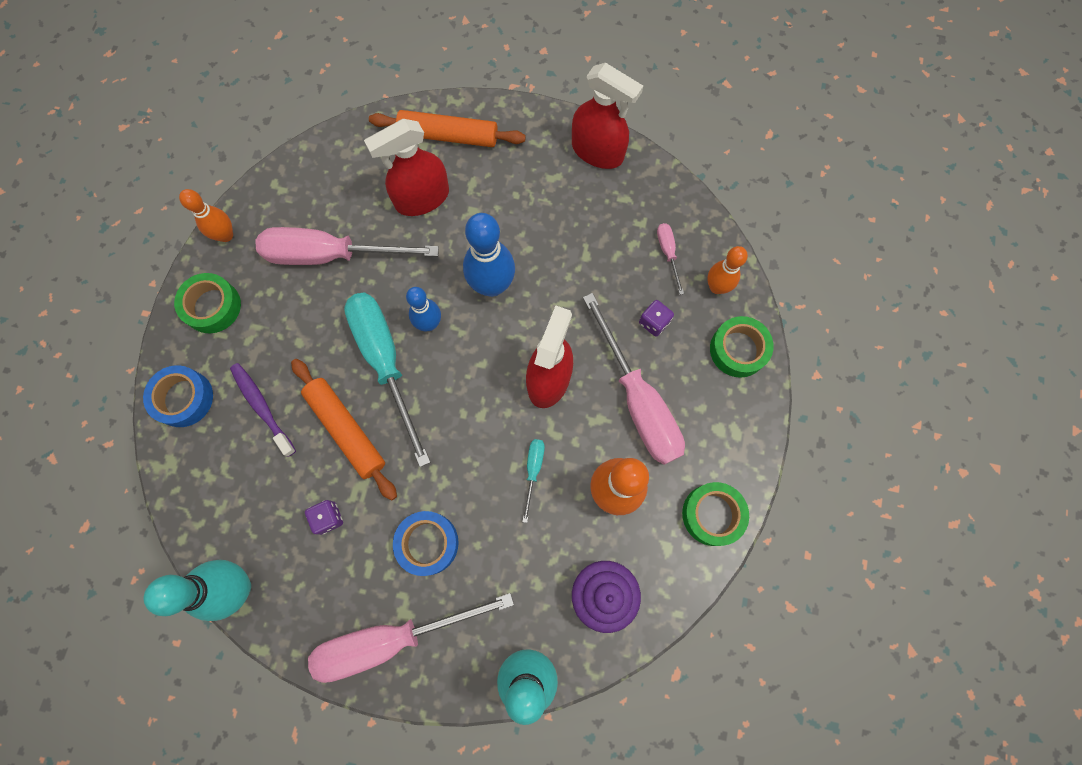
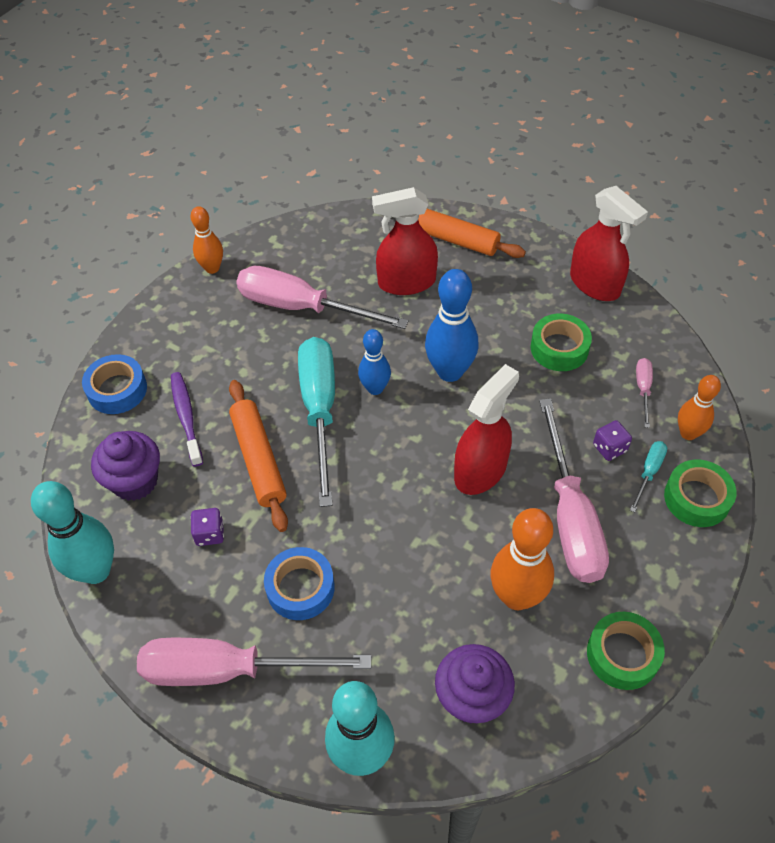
camera: 20 degrees right, 20 degrees down
green tape [174,273,241,333] -> green tape moved to [530,313,592,371]
turquoise screwdriver [522,439,545,523] -> turquoise screwdriver moved to [630,441,667,512]
none -> purple cupcake [91,431,160,501]

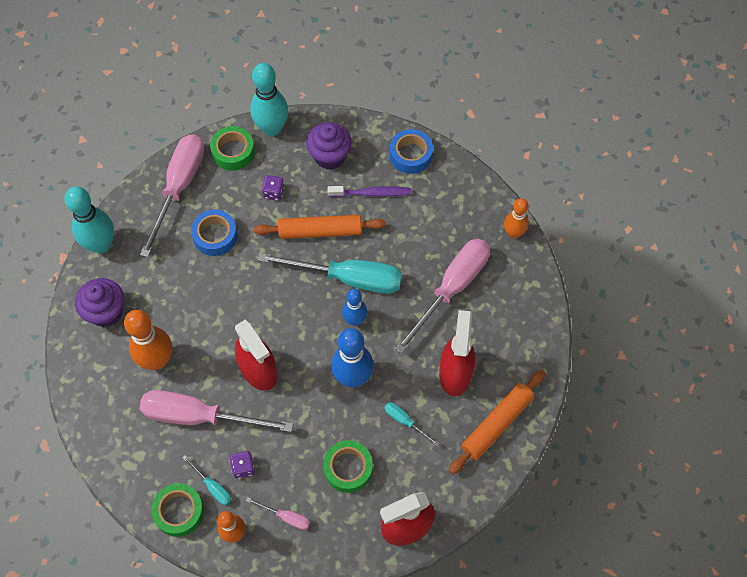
camera: 105 degrees right, 10 degrees up
green tape [587,612,665,690] -> green tape moved to [210,126,255,171]
none -> turquoise screwdriver [384,402,440,447]

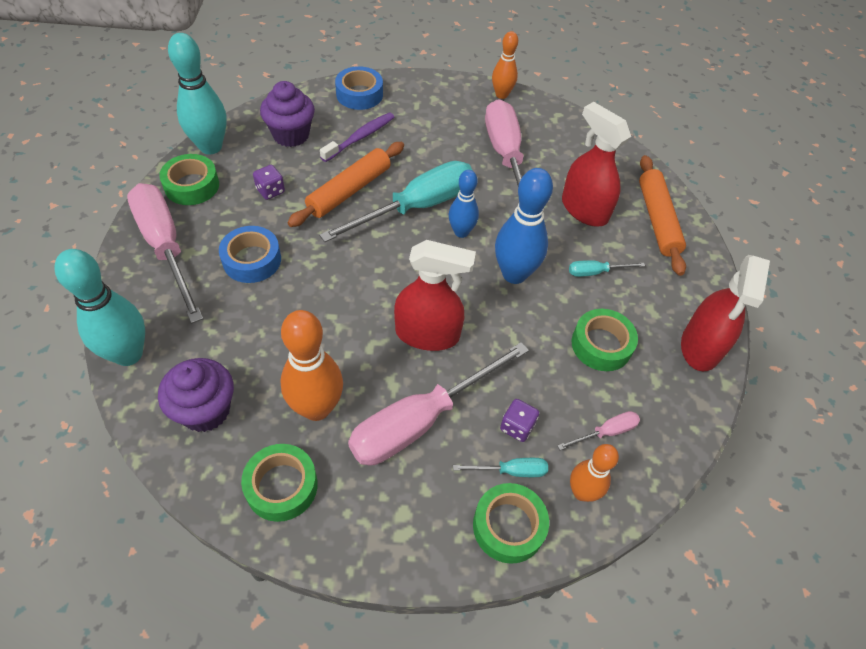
camera: 50 degrees left, 10 degrees down
none -> green tape [241,444,318,522]

